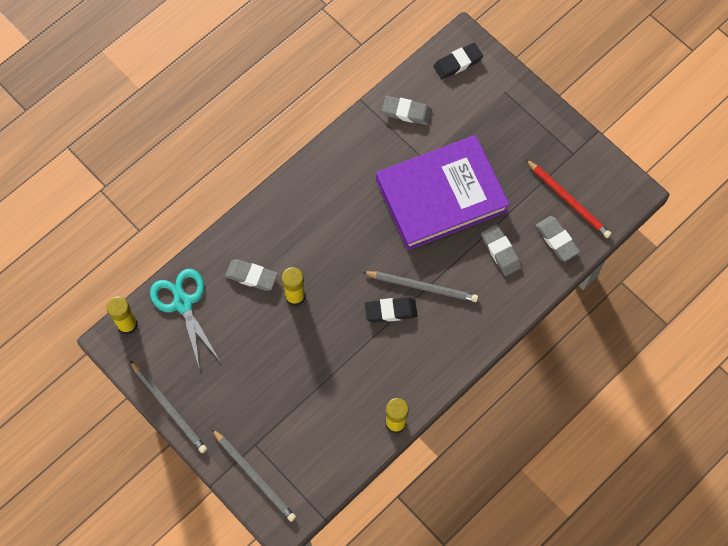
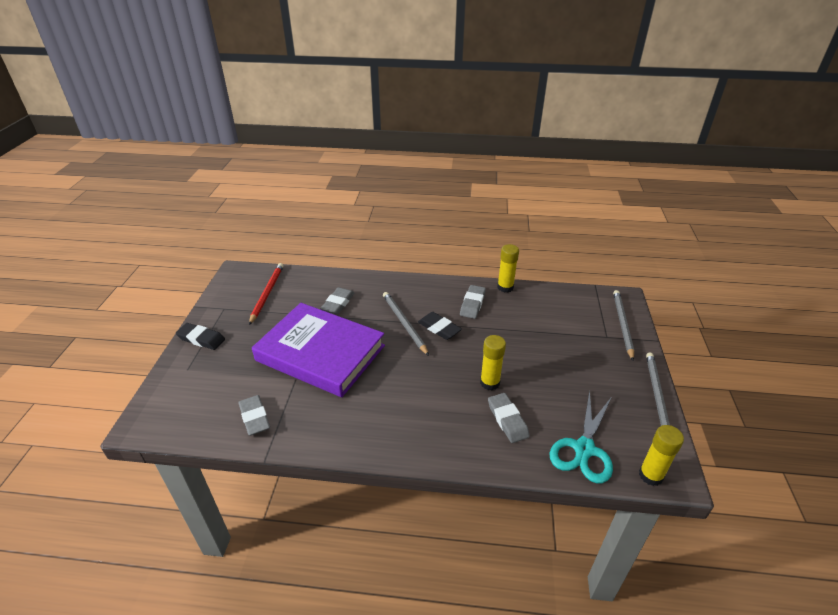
camera: 130 degrees left, 30 degrees down
black eraser [433,43,483,80] -> black eraser moved to [176,323,225,350]
grey eraser [536,216,580,261] -> grey eraser moved to [460,285,486,319]

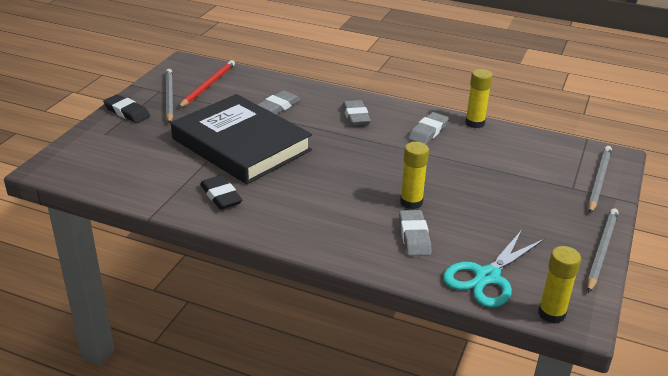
camera: 15 degrees right, 5 degrees down
grey eraser [238,395,270,436] -> grey eraser moved to [343,100,371,126]
purple book [252,303,385,397] -> black book [171,94,312,184]
grey pencil [383,292,429,356] -> grey pencil moved to [166,69,173,124]
black eraser [418,312,462,340] -> black eraser moved to [200,175,243,209]

